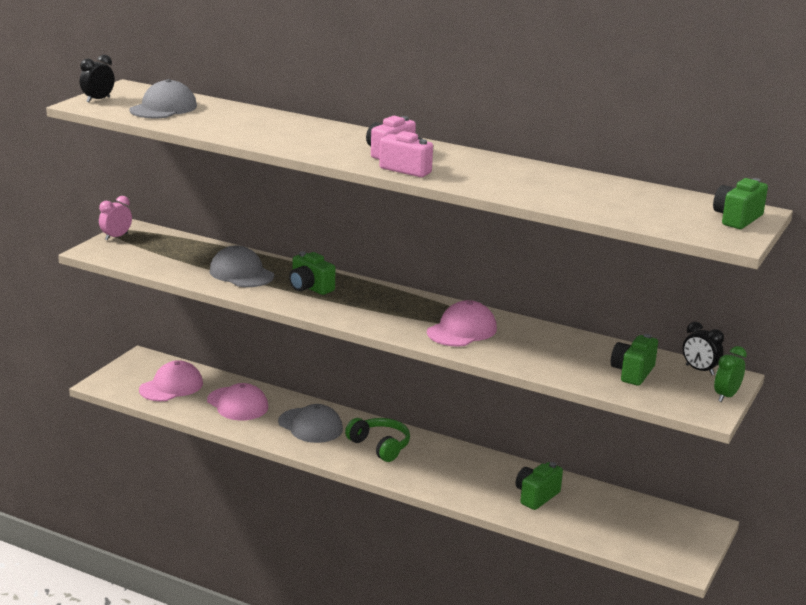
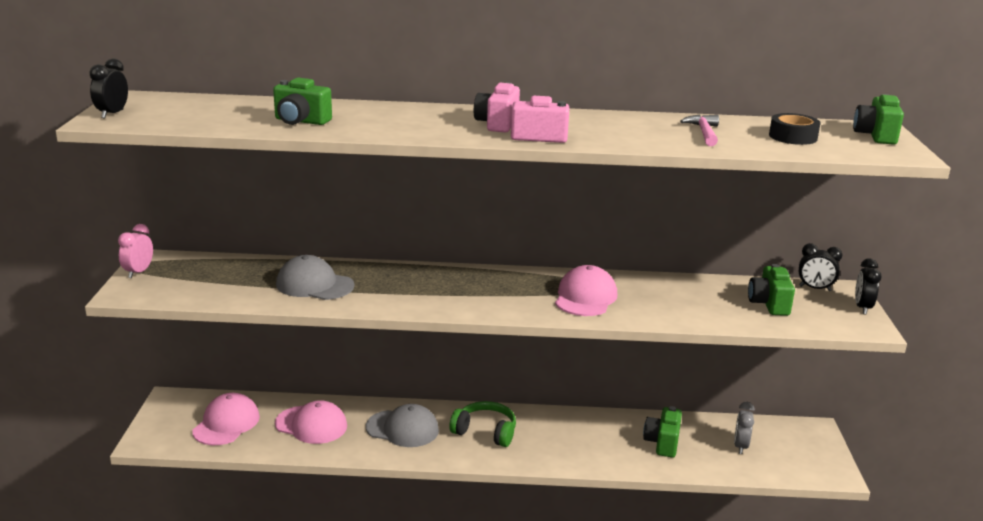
camera: 25 degrees left, 0 degrees up
grey cap [129,79,197,118] -> none
green camera [289,252,335,295] -> green camera moved to [273,78,332,125]
green clock [714,346,747,402] -> black clock [855,258,881,314]
none -> pink hammer [680,115,719,146]
none -> grey clock [734,402,755,454]
none -> black tape [769,113,821,145]

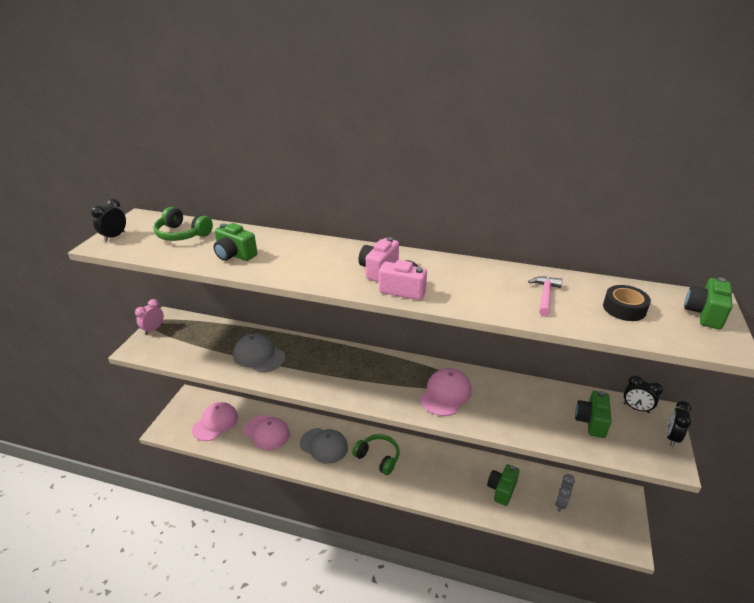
camera: 15 degrees right, 10 degrees up
none -> green headphones [153,207,213,241]

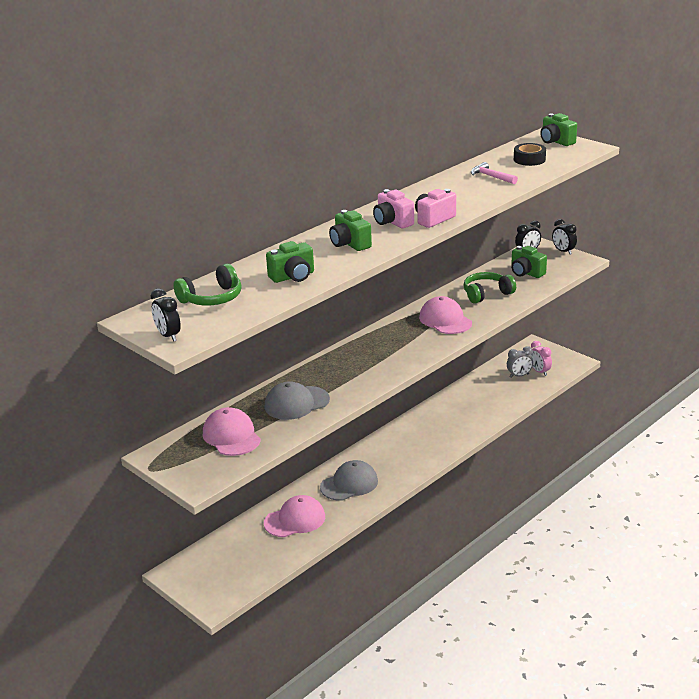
camera: 60 degrees left, 5 degrees down
pink clock [135,299,164,335] -> pink clock moved to [530,341,552,376]
pink cap [192,402,238,441] -> pink cap moved to [203,407,261,456]
green headphones [352,434,400,475] -> green headphones moved to [463,272,516,304]
green camera [487,464,520,506] -> green camera moved to [329,210,372,251]
grey clock [555,474,575,512] -> grey clock turned 75 degrees counterclockwise [507,346,533,378]

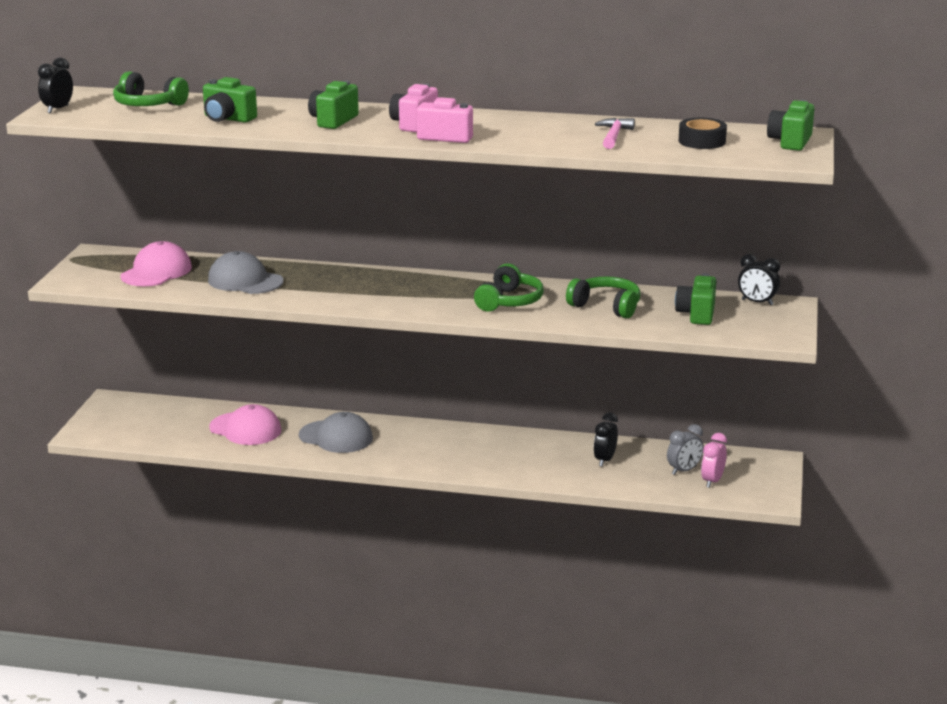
camera: 55 degrees right, 5 degrees down
pink cap [419,296,472,334] -> green headphones [474,263,544,311]
grey clock [507,346,533,378] -> grey clock turned 75 degrees counterclockwise [667,424,704,475]
black clock [552,219,577,255] -> black clock moved to [594,413,618,467]

